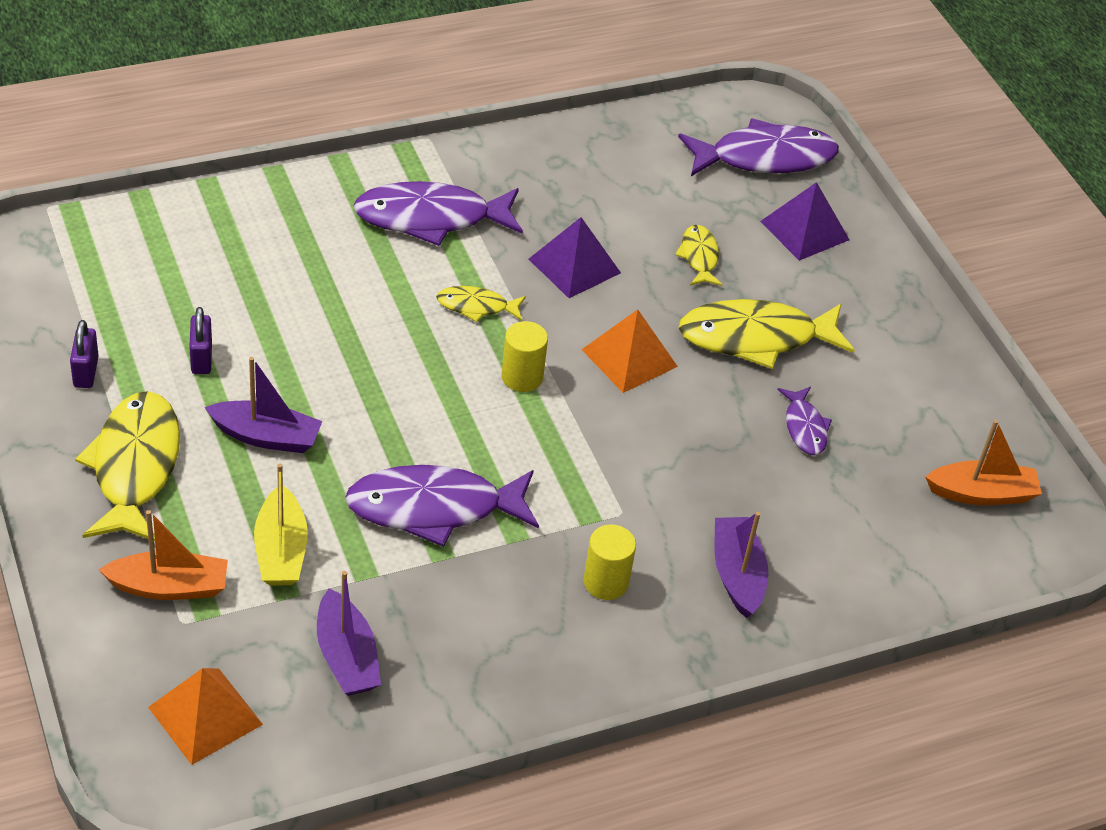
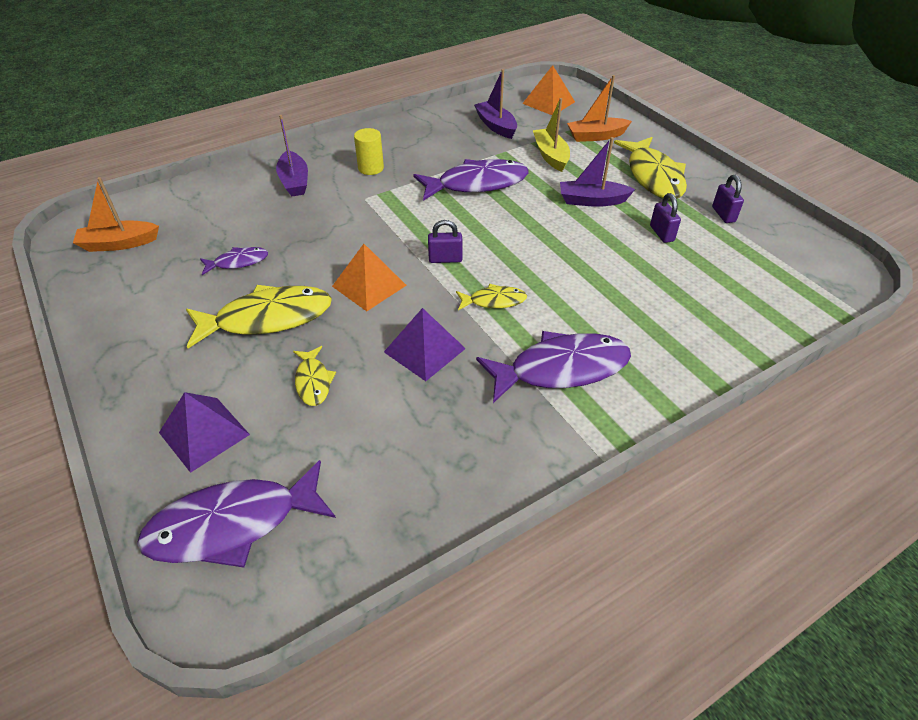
camera: 175 degrees right, 0 degrees up
yellow cylinder [501,321,548,392] -> purple padlock [428,220,462,263]
purple fish [777,387,832,455] -> purple fish turned 90 degrees clockwise [200,247,268,275]

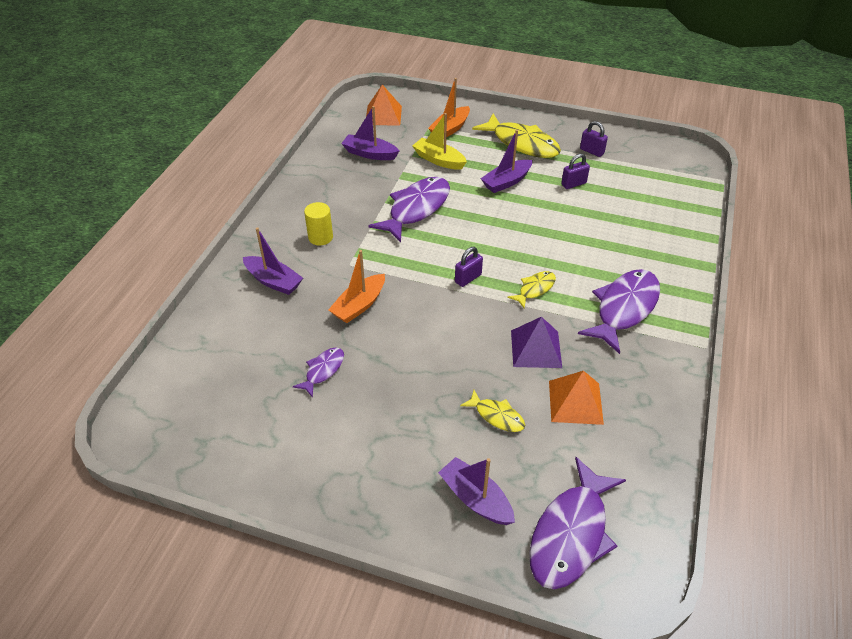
camera: 40 degrees left, 0 degrees up
orange boat [73,177,159,252] -> orange boat moved to [328,250,385,323]
purple pyramid [159,392,250,473] -> purple boat [438,457,515,525]
yellow fish [186,285,332,348] -> none
orange pyramid [332,244,407,311] -> orange pyramid moved to [549,371,604,425]
purple padlock [650,193,681,243] -> purple padlock turned 60 degrees counterclockwise [561,154,590,189]

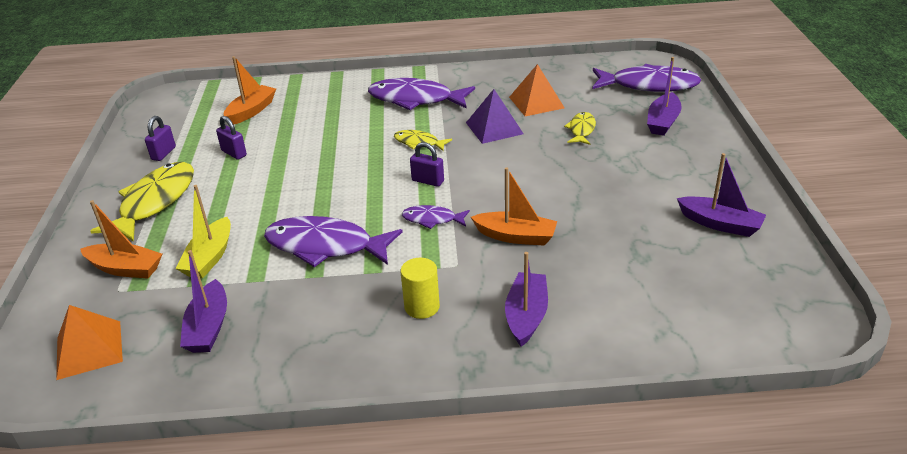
camera: 110 degrees left, 10 degrees down
purple fish [293,347,344,398] -> purple fish moved to [402,205,470,229]
purple boat [481,130,533,193] -> purple boat moved to [677,153,766,237]
none -> orange boat [224,56,276,125]

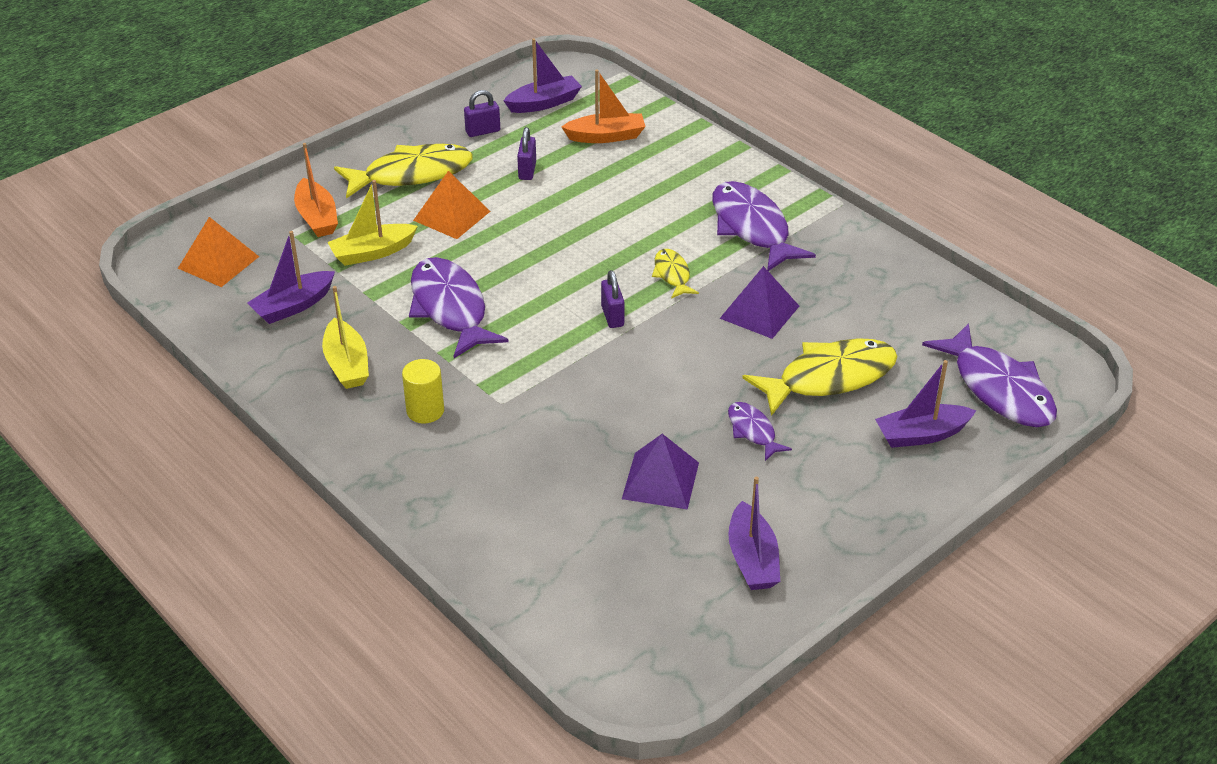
camera: 50 degrees right, 5 degrees up
purple fish [402,205,470,229] -> purple fish moved to [728,402,792,461]
orange boat [471,167,557,246] -> none
purple boat [505,252,548,347] -> purple boat moved to [504,38,582,113]
orange pyramid [509,64,564,116] -> orange pyramid moved to [413,171,491,239]
yellow fish [564,112,596,145] -> yellow fish [742,338,898,416], size x1.96
none -> yellow boat [322,286,369,389]
none -> purple pyramid [622,434,699,510]

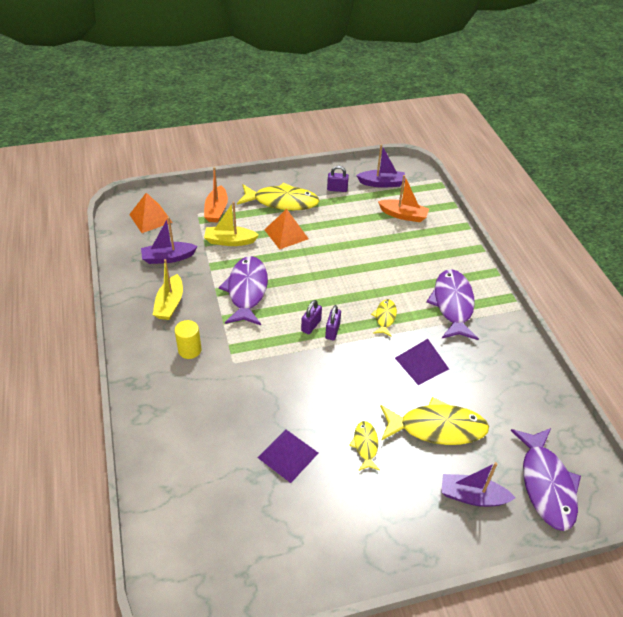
camera: 25 degrees right, 5 degrees up
purple padlock [517,127,536,180] -> purple padlock moved to [301,300,322,334]
purple fish [728,402,792,461] -> yellow fish [349,421,380,471]
purple boat [728,477,780,590] -> none

